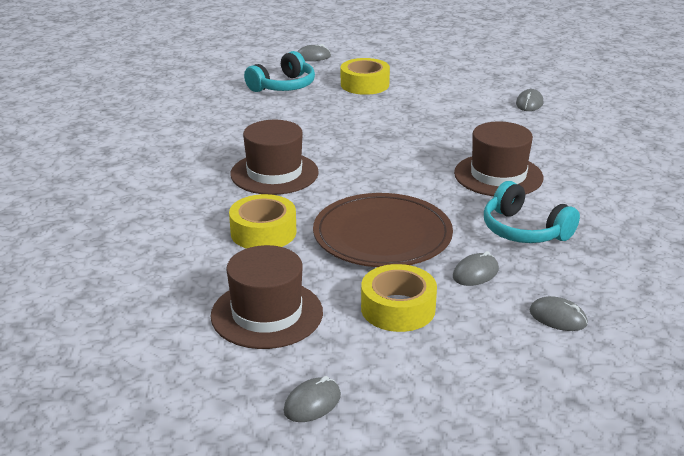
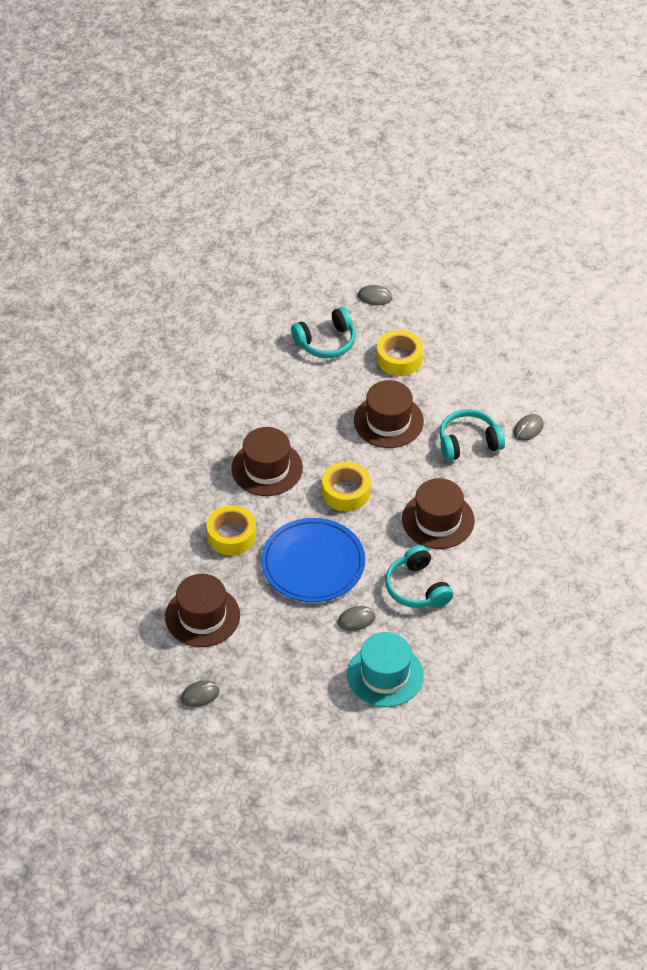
camera: 20 degrees right, 20 degrees up
brown plate [313,193,453,267] -> blue plate [261,518,365,602]
yellow tape [361,264,437,332] -> yellow tape moved to [322,462,371,511]
grey mouse [529,296,588,331] -> turquoise hat [347,632,424,707]
none -> brown hat [354,380,424,448]
none -> turquoise headphones [439,409,505,461]

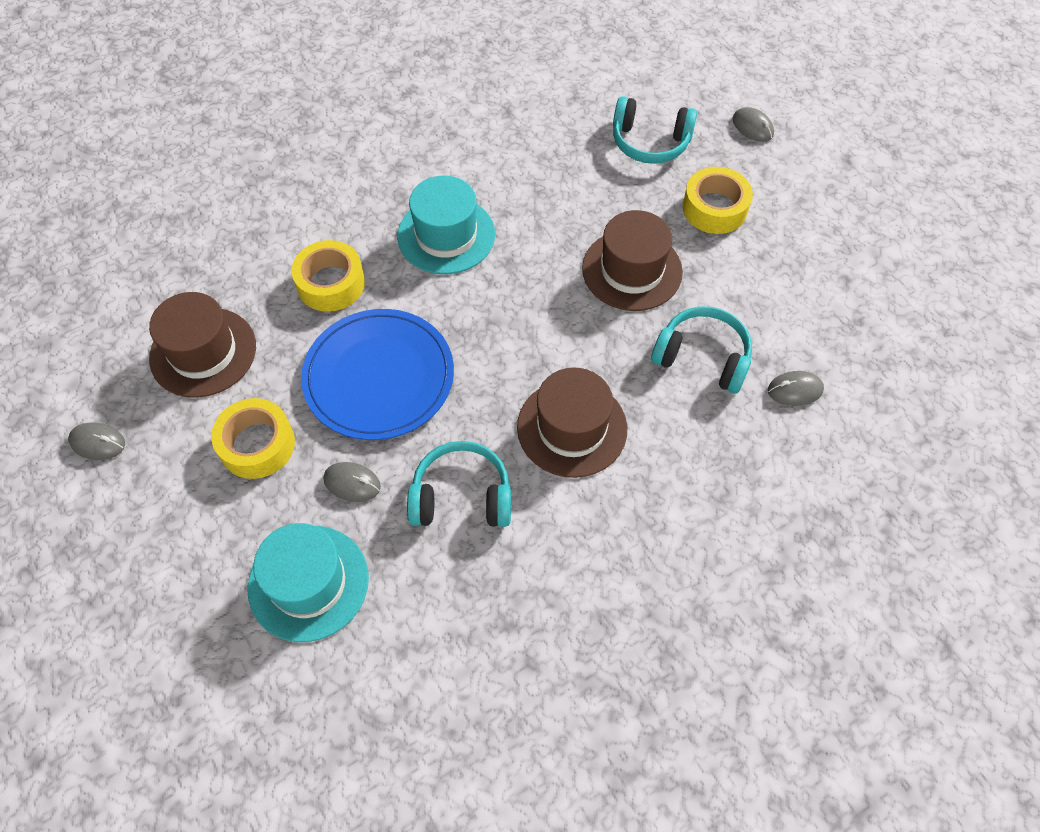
camera: 40 degrees right, 10 degrees up
brown hat [231,427,303,496] -> turquoise hat [397,176,495,274]
yellow tape [322,462,371,511] -> yellow tape moved to [211,398,295,479]
turquoise headphones [385,545,453,608] -> turquoise headphones turned 75 degrees clockwise [407,441,511,527]

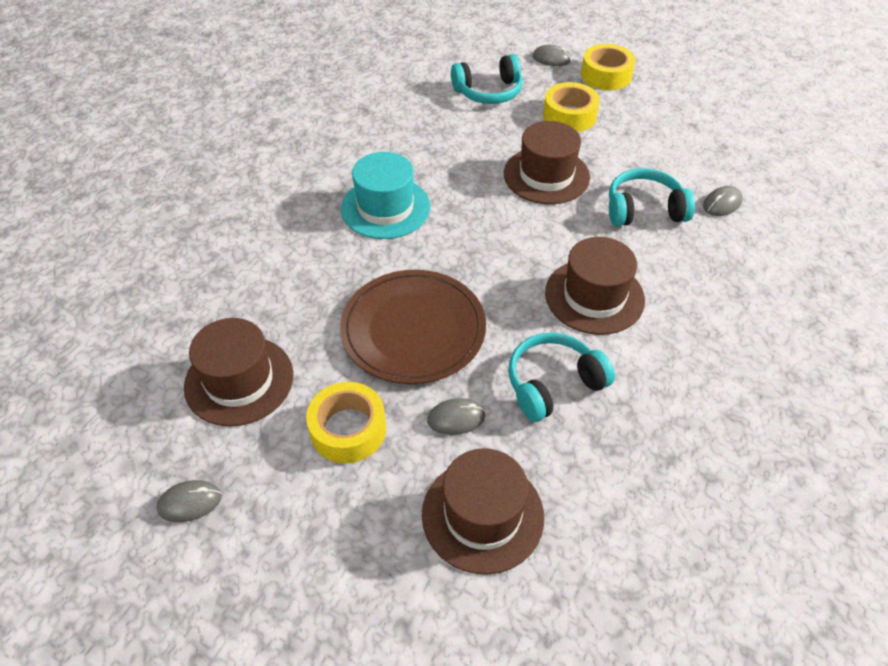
camera: 30 degrees left, 10 degrees down
turquoise hat [247,523,369,642] -> brown hat [422,448,544,575]
yellow tape [291,240,365,312] -> yellow tape moved to [581,44,636,90]
blue plate [301,309,454,440] -> brown plate [340,270,486,384]

